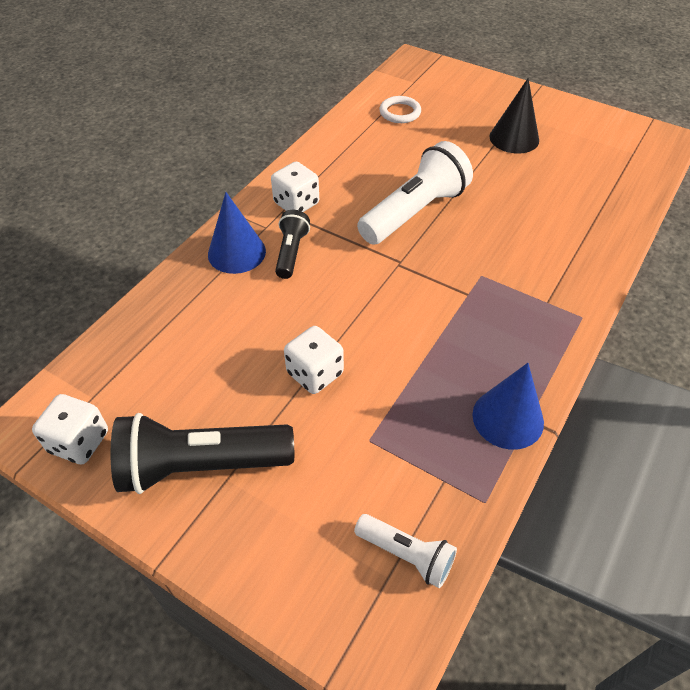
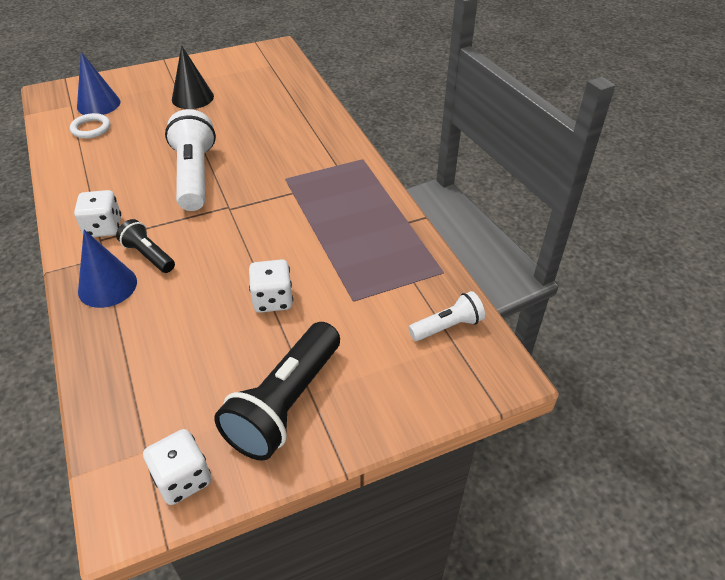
camera: 55 degrees left, 5 degrees down
blue cone [472,363,544,450] -> blue cone moved to [77,52,120,115]

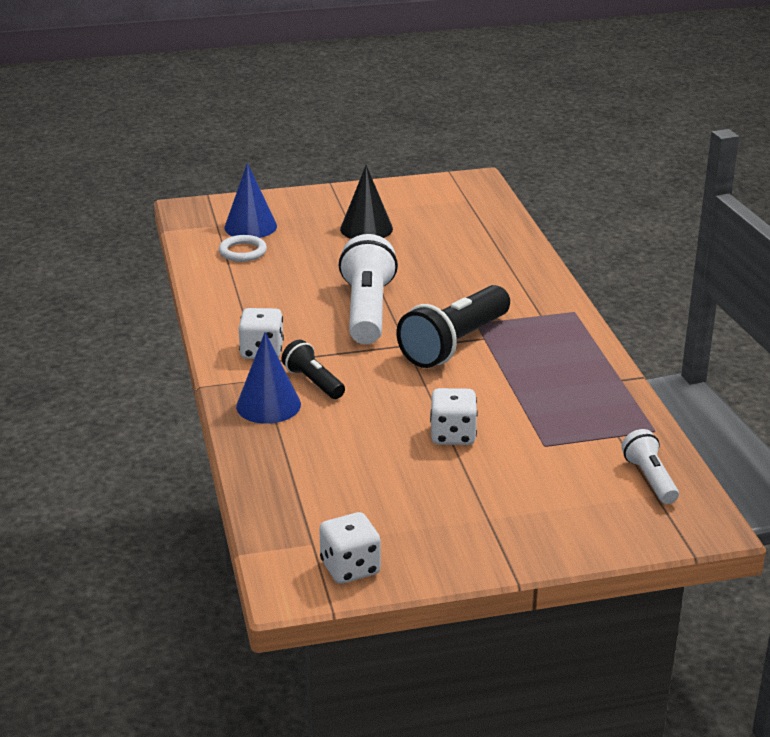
camera: 10 degrees right, 15 degrees down
black flashlight [214,322,340,461] -> black flashlight moved to [396,285,510,368]
white flashlight [408,291,485,341] -> white flashlight turned 90 degrees counterclockwise [621,429,679,504]

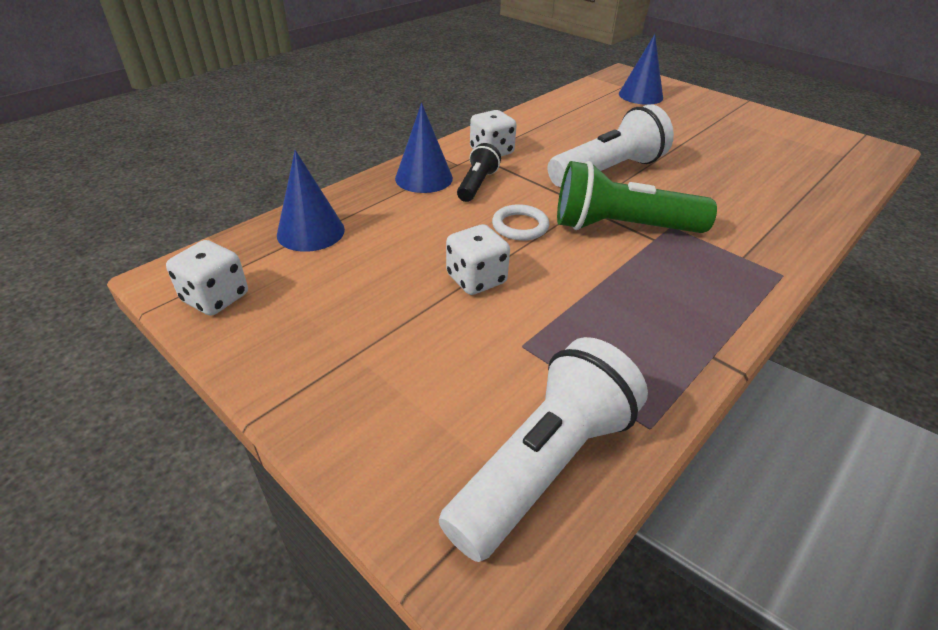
camera: 55 degrees right, 10 degrees up
white ring [219,235,267,262] -> white ring moved to [492,204,549,241]
black cone [340,165,393,239] -> none
black flashlight [396,285,510,368] -> green flashlight [557,161,717,233]
white flashlight [621,429,679,504] -> white flashlight [439,337,648,562], size x1.86
none -> blue cone [277,150,345,252]

